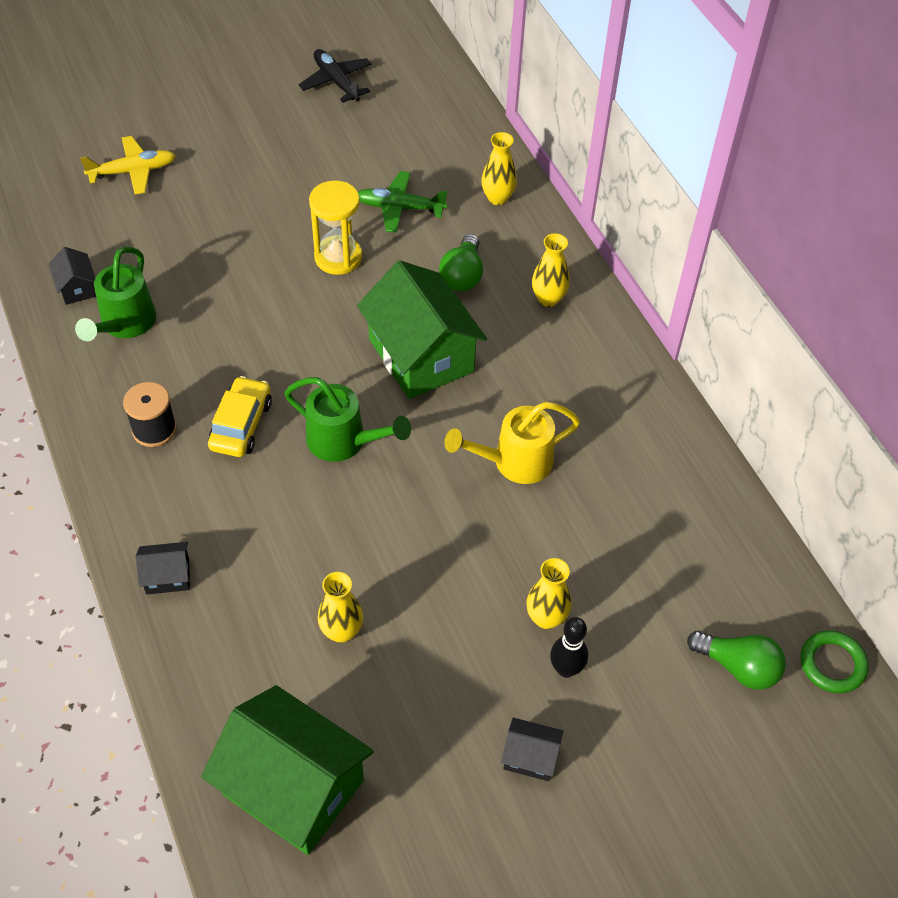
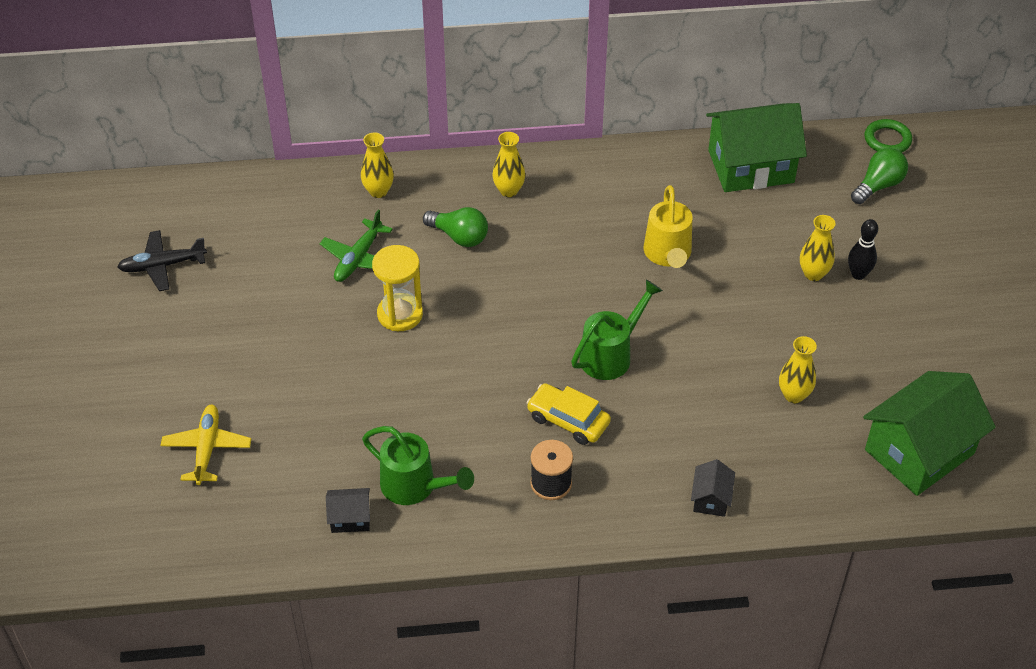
camera: 70 degrees left, 5 degrees down
green house [357,260,487,399] -> green house moved to [706,103,807,192]
black house [501,718,563,781] -> none

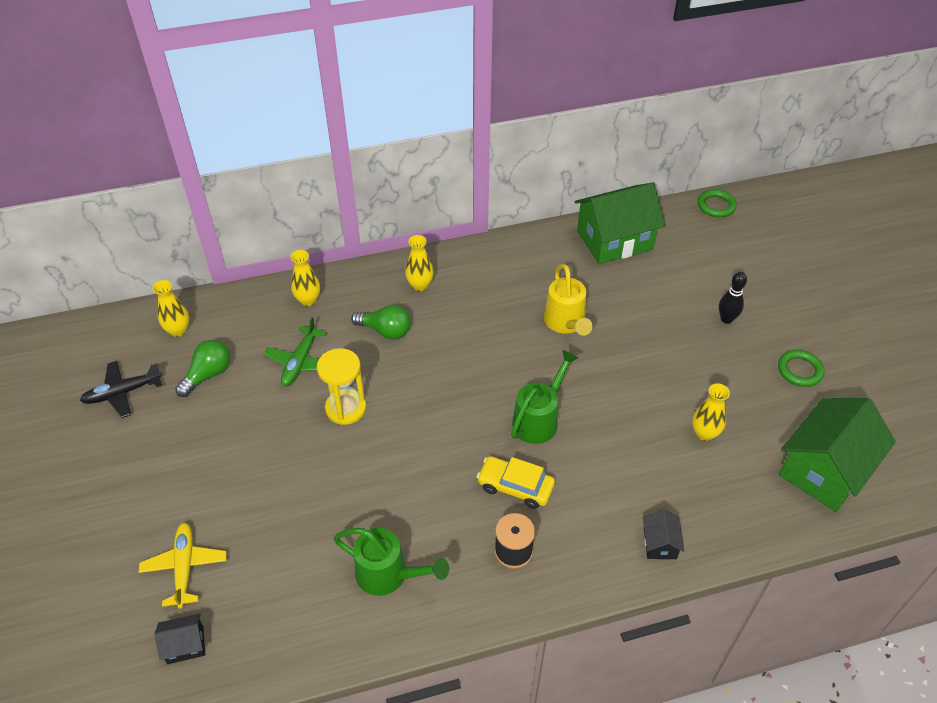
camera: 10 degrees left, 0 degrees up
black house [326,488,370,533] -> black house moved to [154,613,205,664]
yellow vase [800,215,836,281] -> yellow vase moved to [153,280,189,337]
green light bulb [851,148,908,204] -> green light bulb moved to [175,340,230,397]
none -> green ring [778,350,824,387]

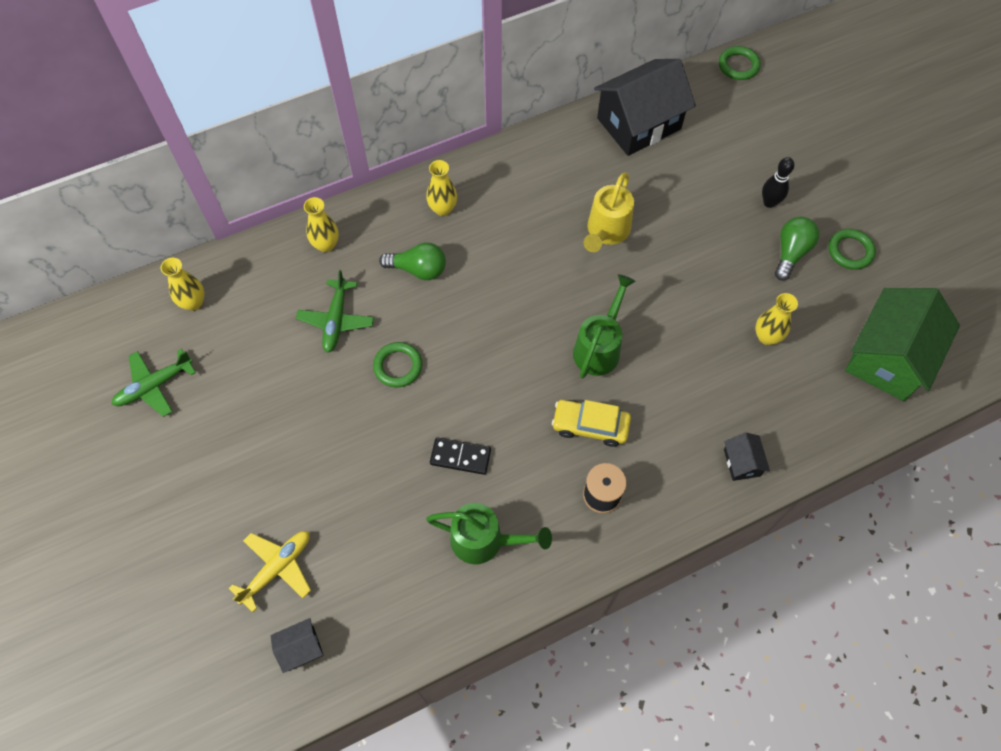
camera: 10 degrees left, 15 degrees up
black plane [80,361,162,418] -> green plane [112,349,196,417]
yellow plane [139,522,226,608] -> yellow plane turned 60 degrees clockwise [229,531,311,612]
green light bulb [175,340,230,397] -> green light bulb moved to [775,217,819,281]
yellow hourglass [317,348,366,425] -> green ring [373,342,422,388]
yellow watering can [544,264,592,335] -> yellow watering can turned 45 degrees clockwise [584,172,634,252]
green house [574,183,665,264] -> black house [594,59,696,156]
none -> black domino [430,437,491,475]

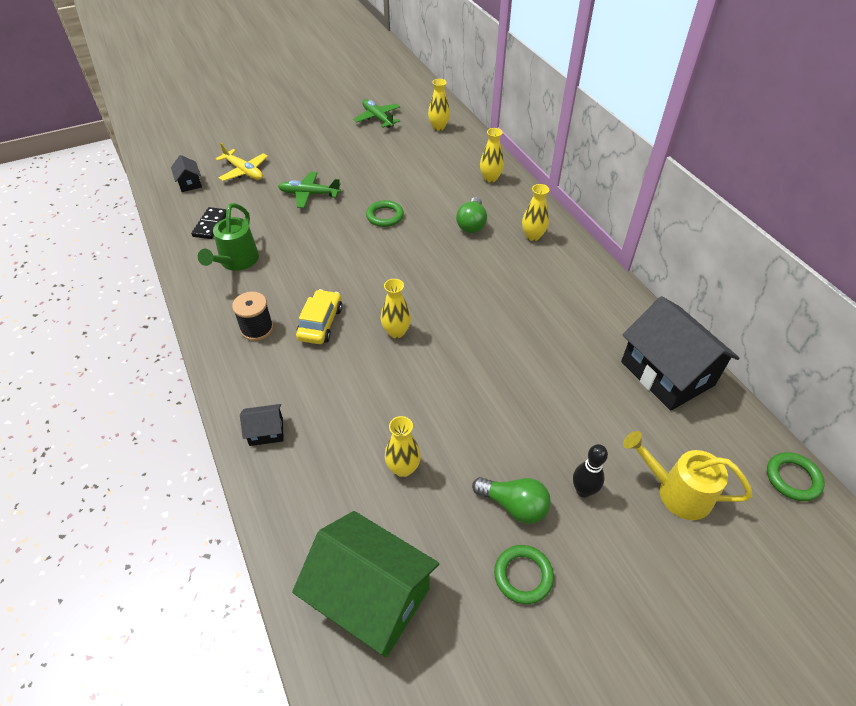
camera: 90 degrees right, 15 degrees down
green plane [296,270,374,353] -> green plane moved to [278,172,341,208]
black domino [430,437,491,475] -> black domino moved to [191,207,226,239]
green watering can [573,274,636,379] -> yellow vase [381,279,411,338]
yellow watering can [584,172,634,252] -> yellow watering can moved to [623,431,752,520]

